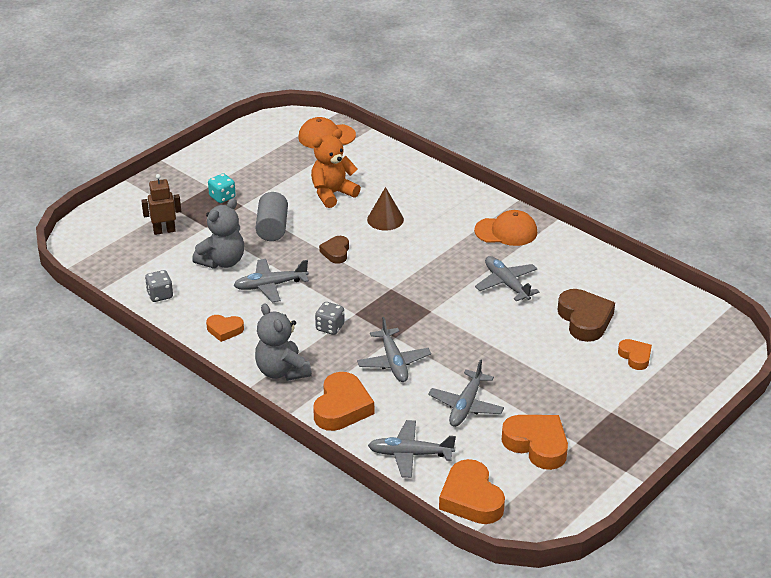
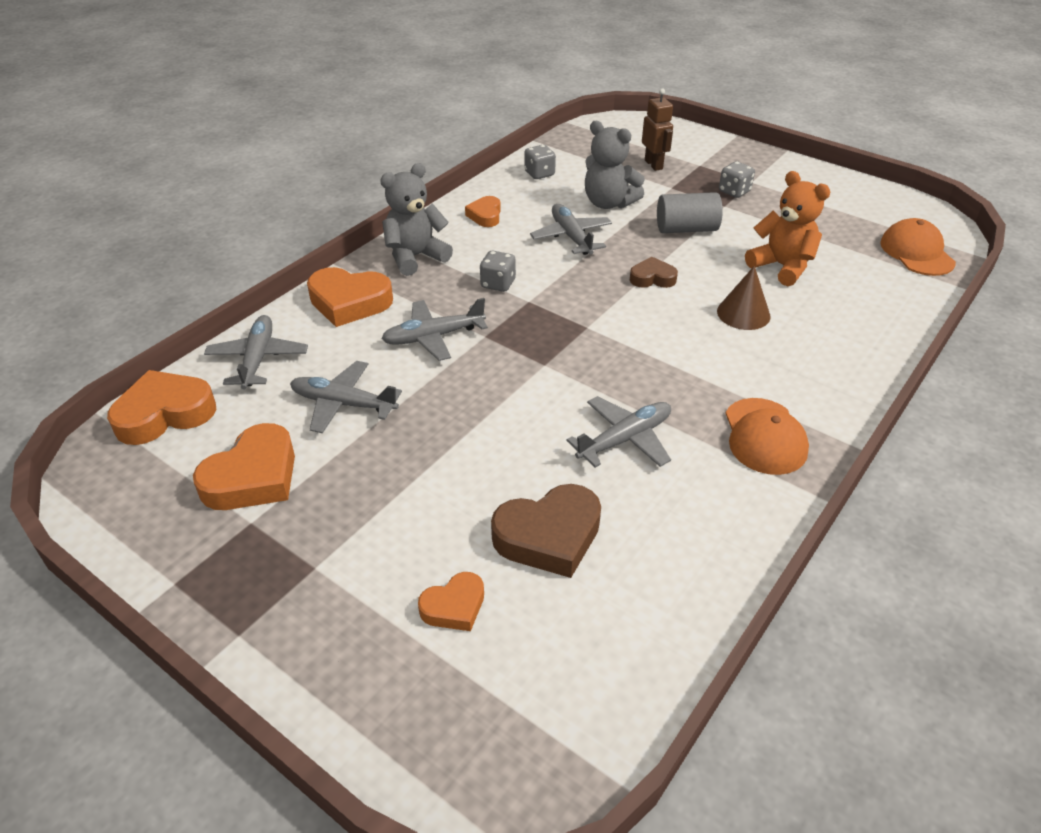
camera: 85 degrees right, 5 degrees up
turquoise dice [208,173,236,203] -> grey dice [719,161,755,198]

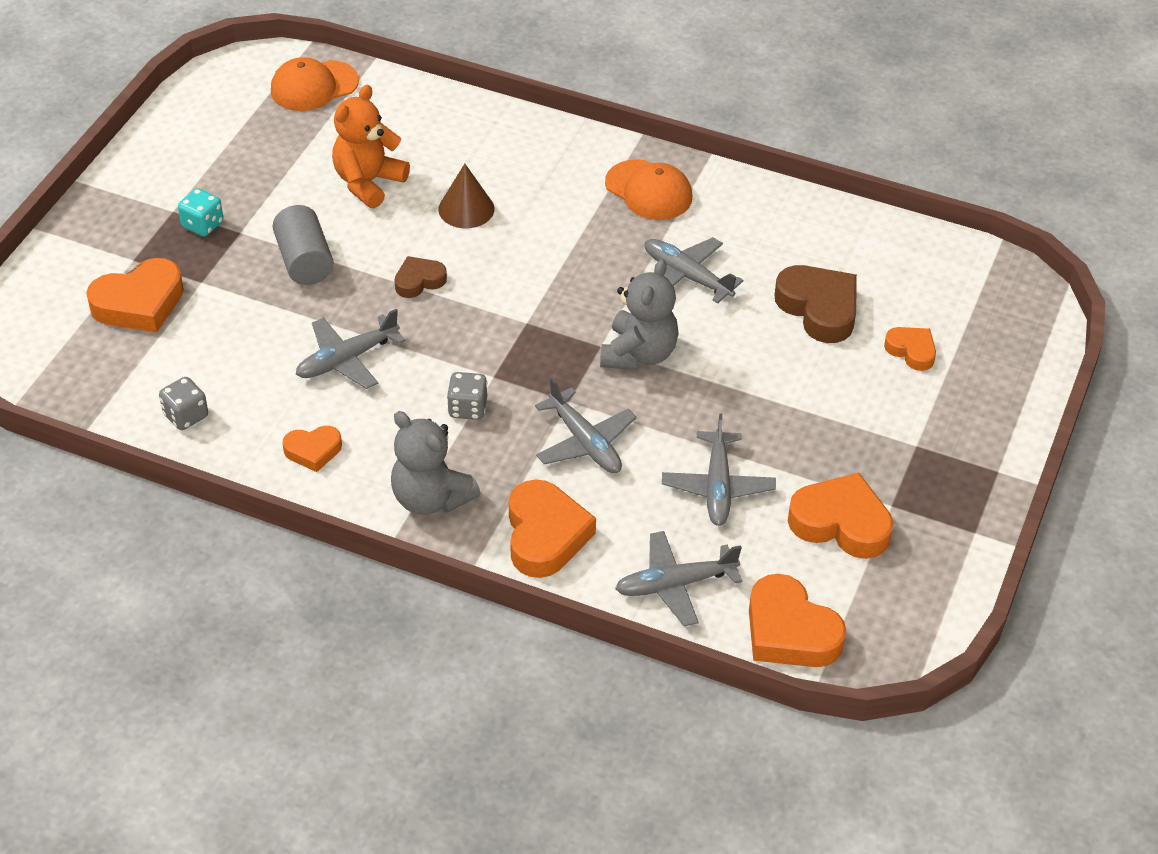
camera: 105 degrees left, 5 degrees up
grey teddy bear [585,121,645,209] -> grey teddy bear moved to [600,259,679,370]
brown heart [630,257,678,288] -> brown heart turned 75 degrees clockwise [395,256,447,298]
brown robot [642,88,673,171] -> orange heart [86,258,184,333]
grey dice [719,161,755,198] -> turquoise dice [178,188,223,237]
orange cap [725,398,809,475] -> orange cap turned 60 degrees clockwise [605,159,692,220]

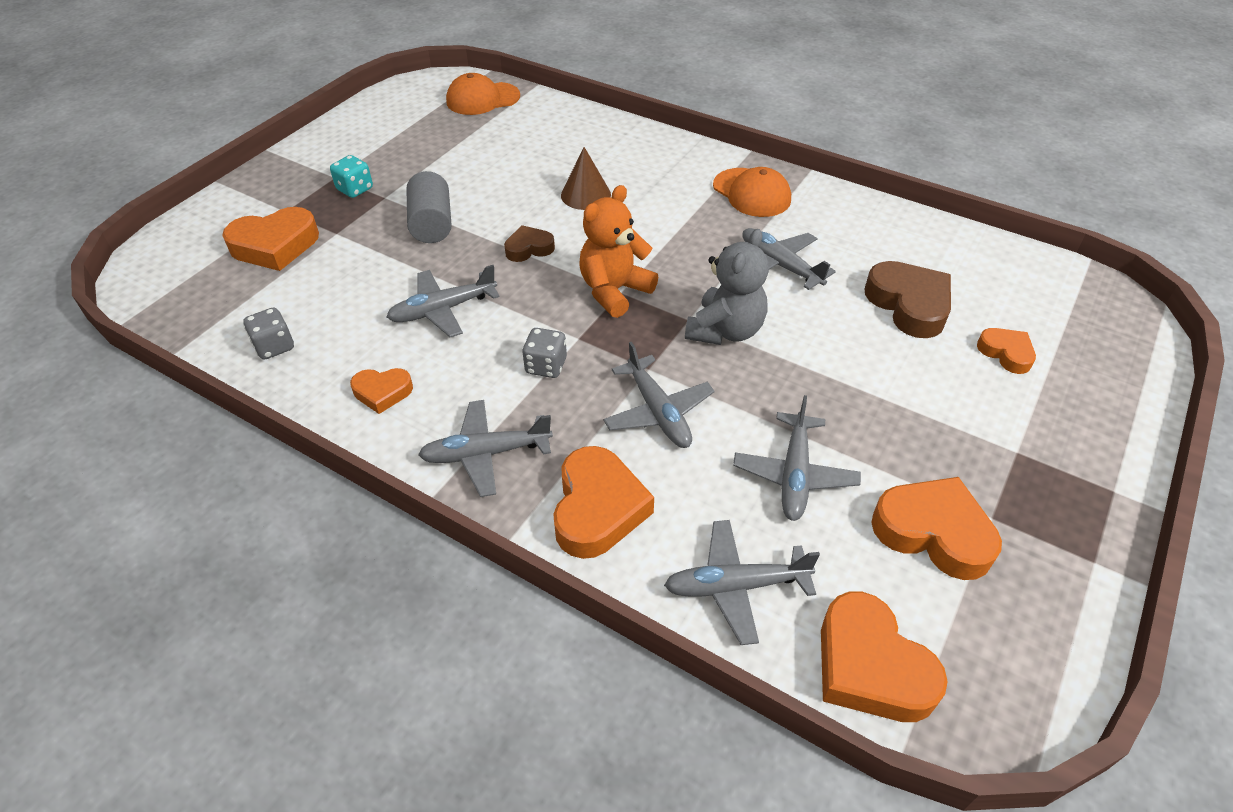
camera: 10 degrees right, 0 degrees up
orange teddy bear [332,85,410,208] -> orange teddy bear moved to [579,185,658,318]
grey teddy bear [391,411,481,515] -> grey plane [418,400,553,497]

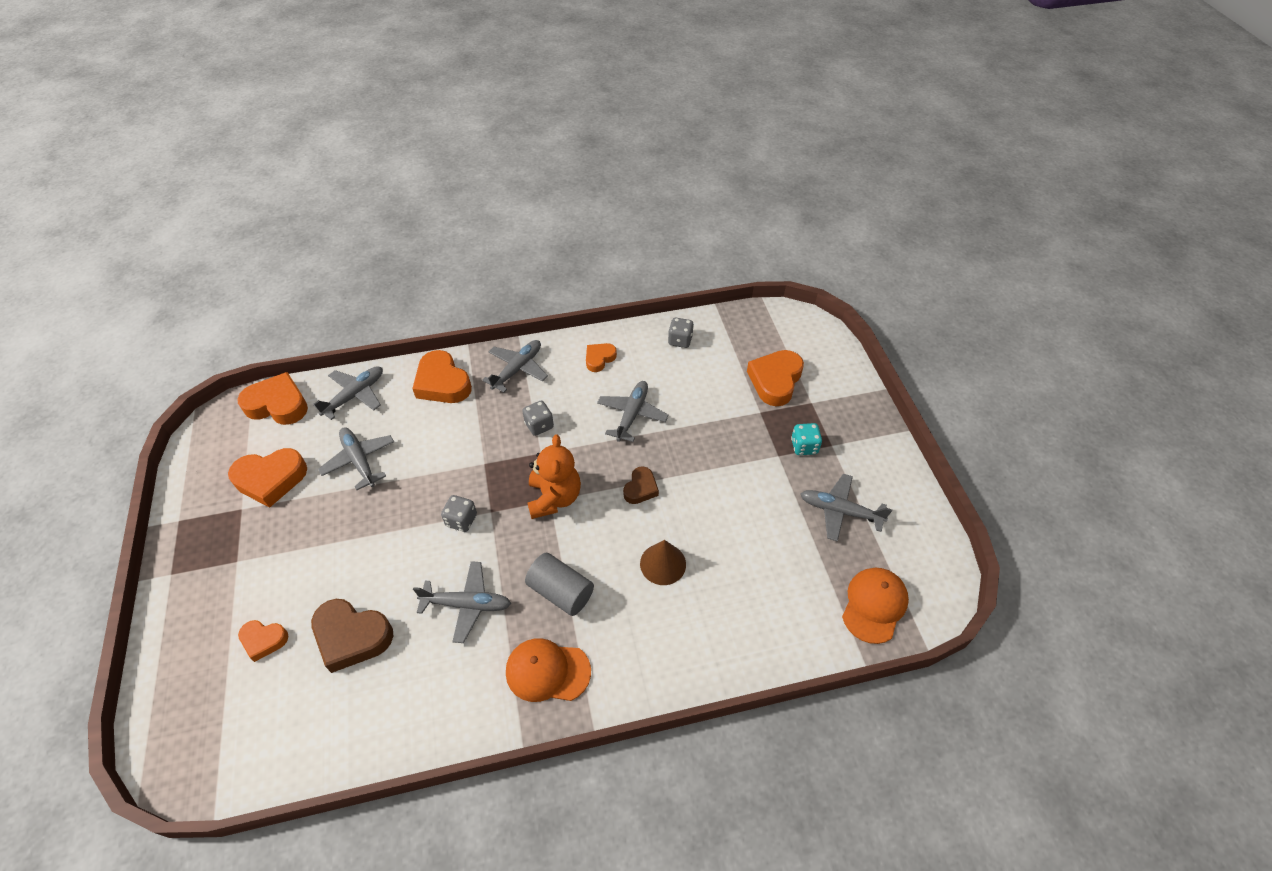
camera: 135 degrees right, 5 degrees up
grey cylinder [407,171,452,243] -> grey cylinder moved to [525,553,594,616]
grey plane [603,342,715,448] -> grey plane moved to [800,474,892,541]
grey teddy bear [685,229,769,345] -> grey dice [441,495,477,532]

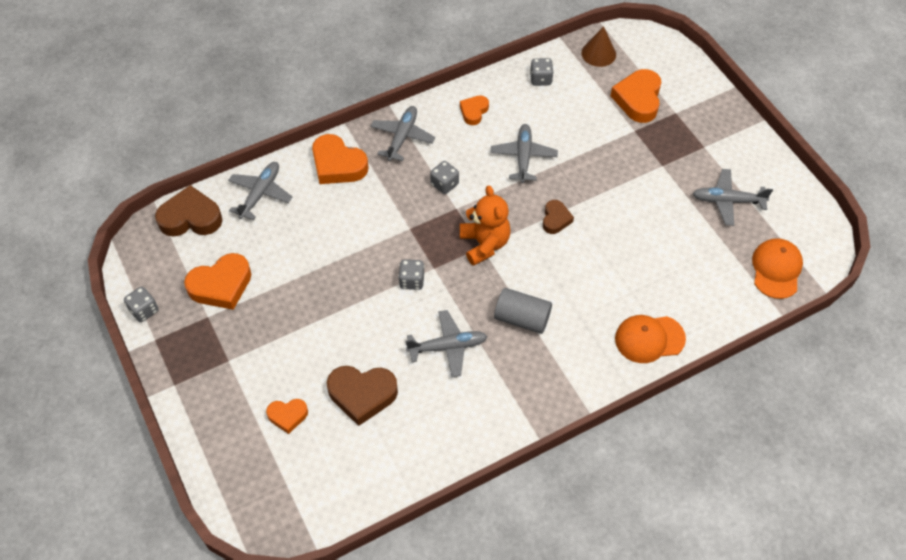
camera: 15 degrees left, 5 degrees up
orange heart [237,372,308,425] -> brown heart [155,185,223,237]
grey plane [318,427,394,490] -> none
orange cap [506,638,591,702] -> orange cap moved to [615,315,686,363]
brown cone [640,540,686,585] -> brown cone moved to [581,26,616,67]
turquoise dice [791,423,822,455] -> none
none -> grey dice [124,287,159,322]

